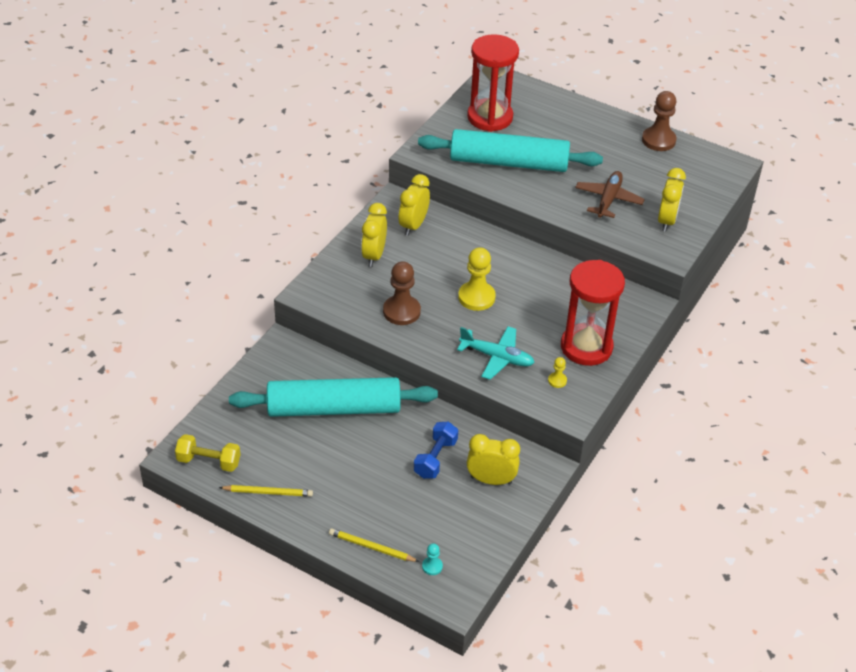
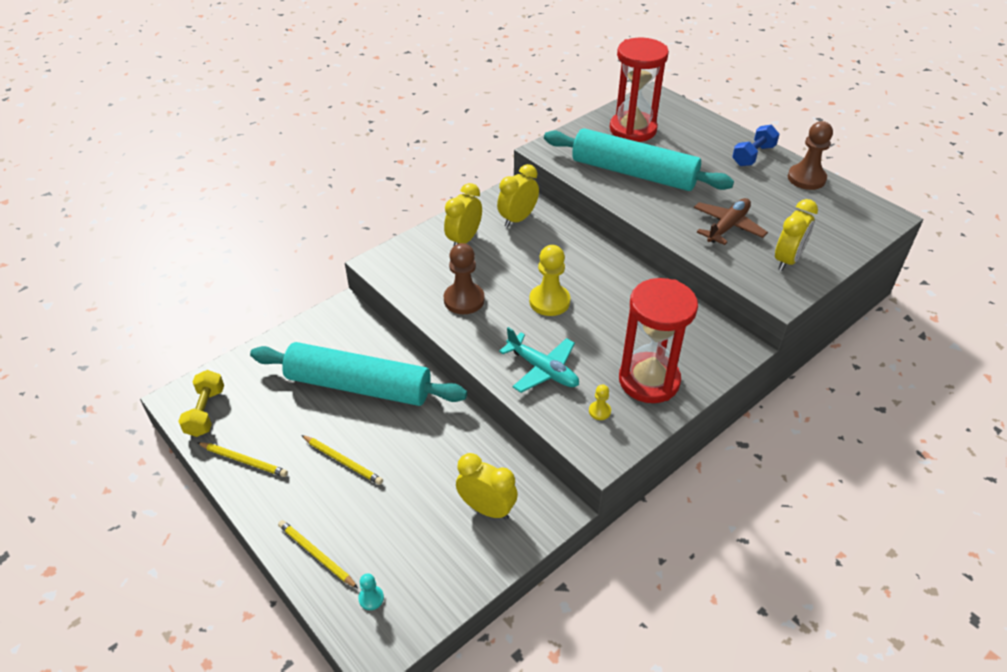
camera: 20 degrees right, 0 degrees up
yellow dumbbell [175,434,241,472] -> yellow dumbbell turned 60 degrees clockwise [178,370,224,437]
blue dumbbell [414,422,458,479] -> blue dumbbell moved to [732,125,779,166]
none -> yellow pencil [301,435,383,485]

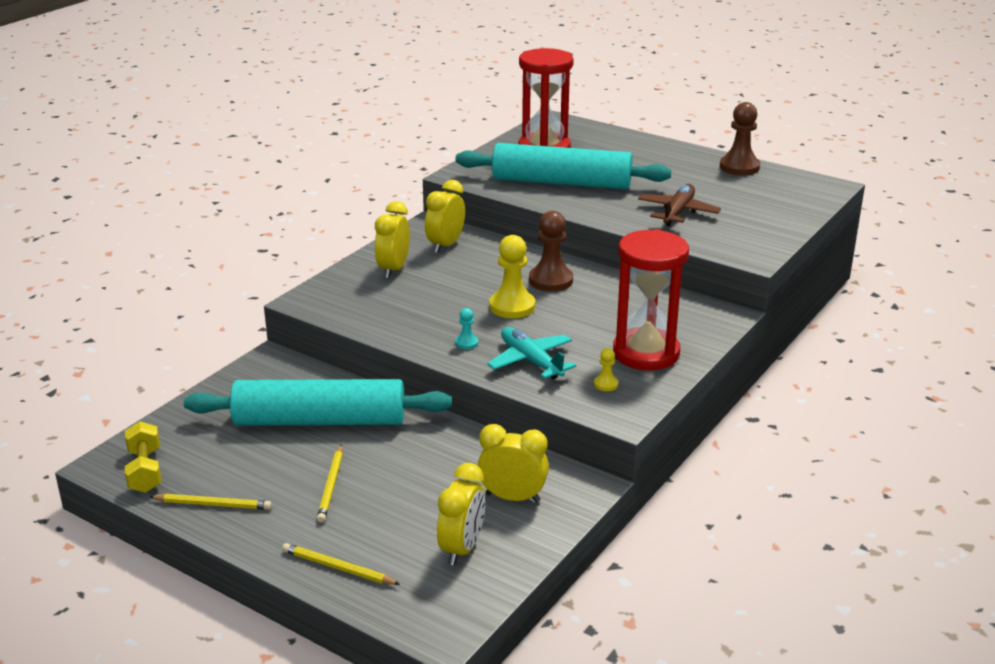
camera: 15 degrees left, 15 degrees down
yellow pencil [301,435,383,485] -> yellow pencil turned 75 degrees clockwise [317,444,343,523]
turquoise pawn [358,573,384,610] -> turquoise pawn moved to [455,308,478,349]
brown pawn [444,243,485,314] -> brown pawn moved to [529,211,573,291]
turquoise plane [499,327,579,393] -> turquoise plane turned 150 degrees counterclockwise [487,327,576,379]
blue dumbbell [732,125,779,166] -> none
yellow clock [775,199,818,271] -> yellow clock moved to [437,463,485,566]

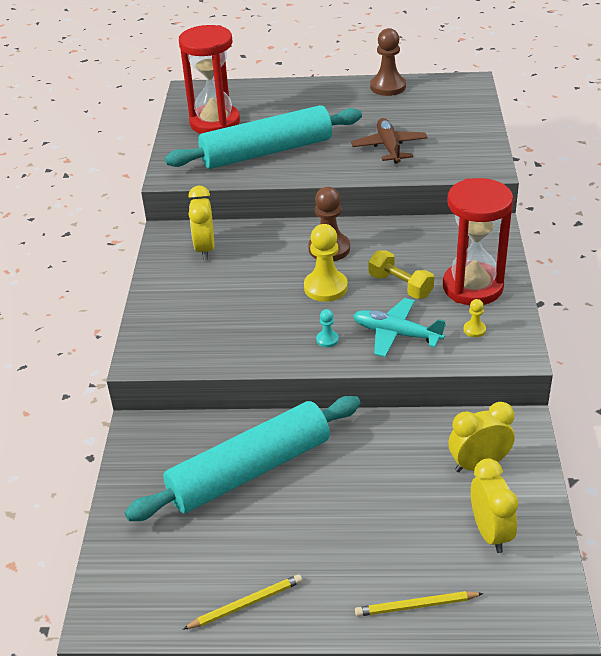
camera: 30 degrees left, 10 degrees up
yellow dumbbell [125,421,161,493] -> yellow dumbbell moved to [369,250,434,299]
yellow pencil [317,444,343,523] -> none
yellow clock [375,201,410,278] -> none

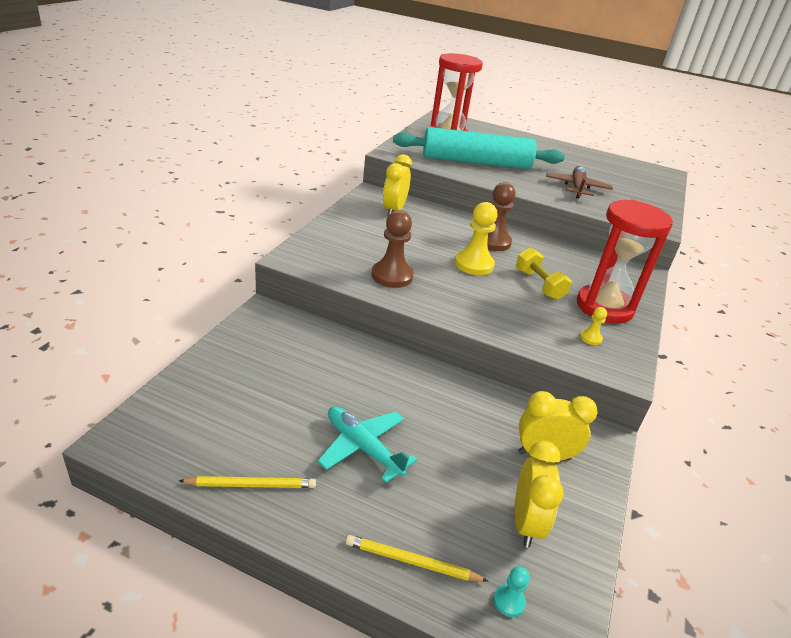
camera: 15 degrees right, 5 degrees down
turquoise rolling pin [125,396,361,521] -> none
turquoise pawn [316,309,339,347] -> turquoise pawn moved to [494,566,529,617]
turquoise plane [353,298,446,357] -> turquoise plane moved to [317,406,417,483]
brown pawn [370,28,406,96] -> brown pawn moved to [371,210,414,288]

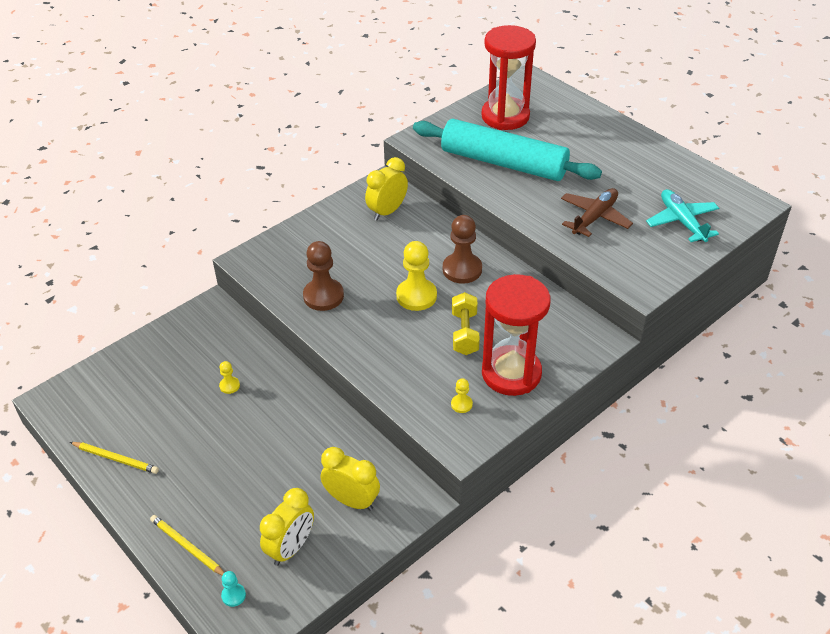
camera: 30 degrees right, 10 degrees up
turquoise plane [317,406,417,483] -> turquoise plane moved to [646,189,719,242]
none -> yellow pawn [219,361,240,394]

